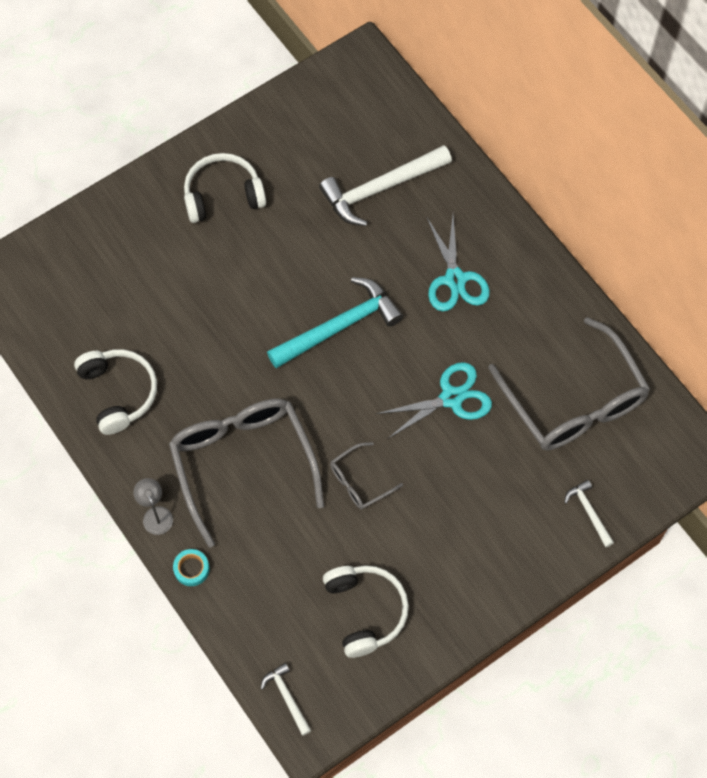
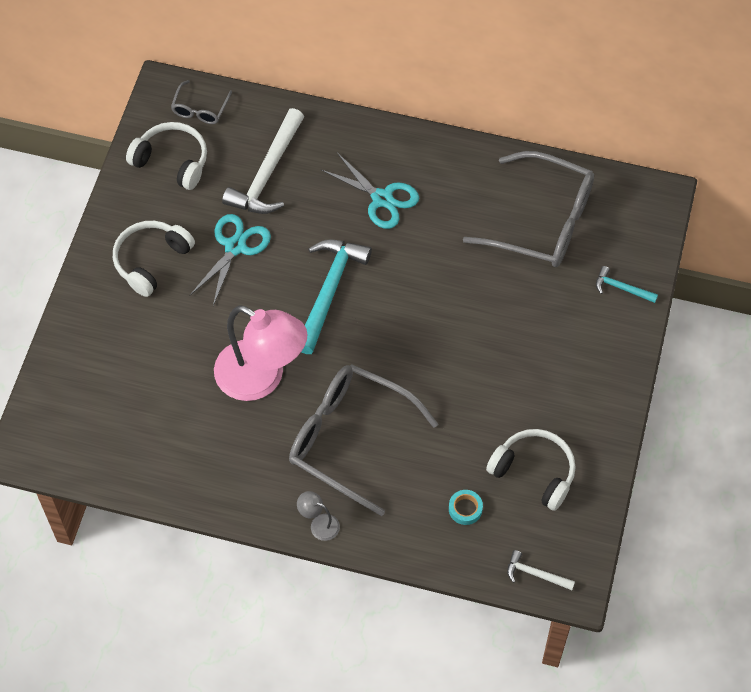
camera: 40 degrees left, 5 degrees down
white headphones [74,349,157,435] -> white headphones moved to [126,122,207,190]
turquoise tape [173,549,210,586] -> turquoise tape moved to [449,490,483,525]
grey glasses [330,442,403,510] -> grey glasses moved to [171,80,232,124]
turquoise scissors [376,362,492,438] -> turquoise scissors moved to [189,214,271,306]
white hammer [564,480,614,547] -> turquoise hammer [596,266,658,303]
none -> pink lamp [214,305,307,401]

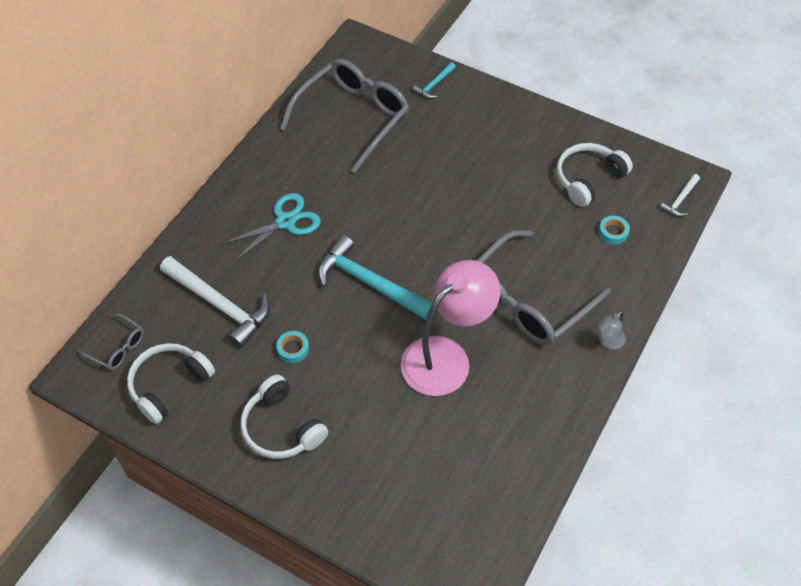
camera: 75 degrees left, 5 degrees down
turquoise scissors [189,214,271,306] -> turquoise tape [276,331,309,363]

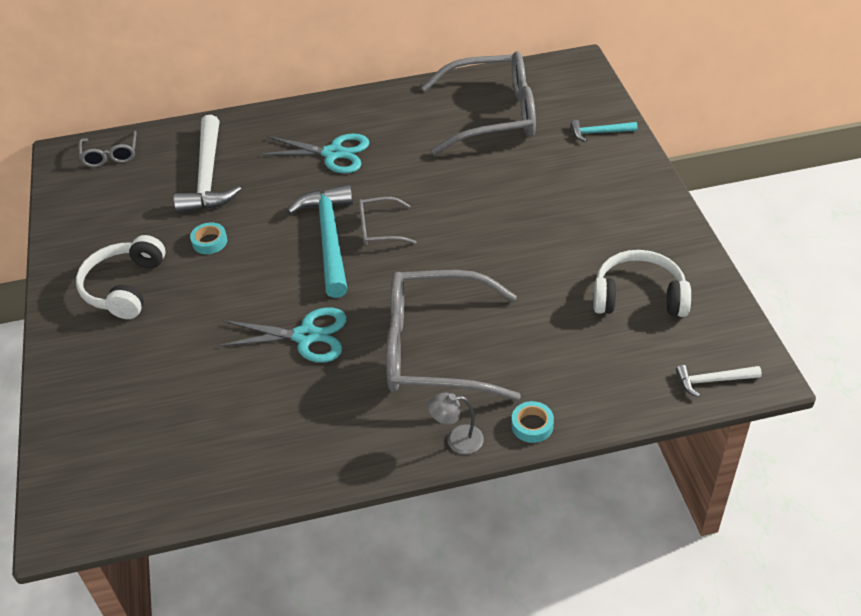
camera: 50 degrees right, 10 degrees down
white headphones [127,343,215,424] -> none
pink lamp [401,260,501,396] -> turquoise scissors [217,307,347,363]
turquoise tape [599,216,630,245] -> turquoise tape moved to [511,401,554,443]
none -> grey glasses [359,197,416,246]

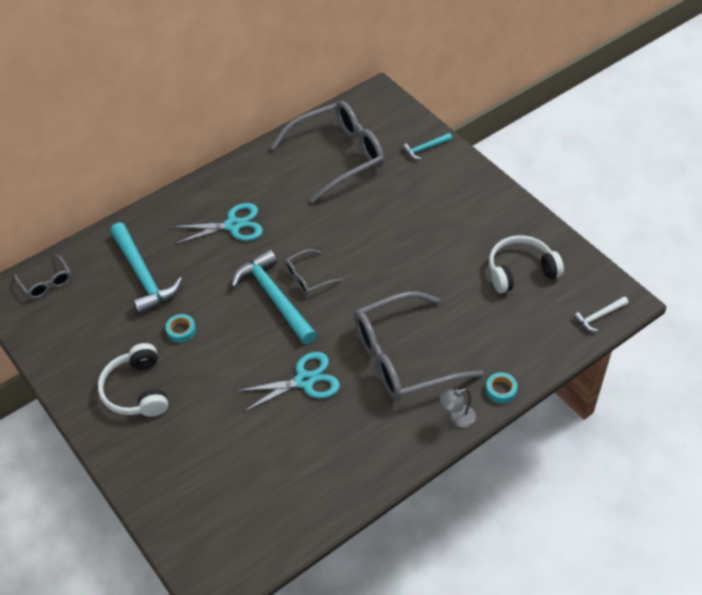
camera: 25 degrees left, 5 degrees up
white hammer [174,115,241,213] -> turquoise hammer [110,222,182,315]

